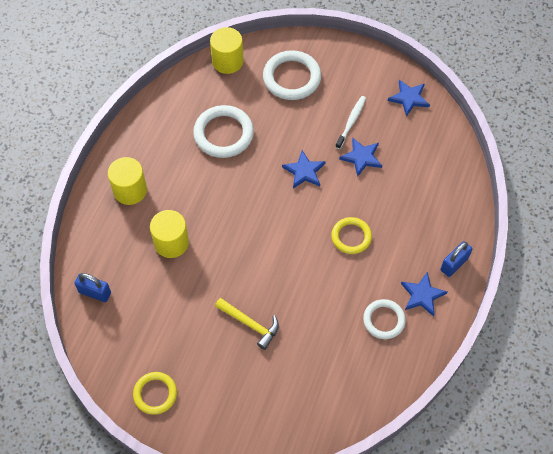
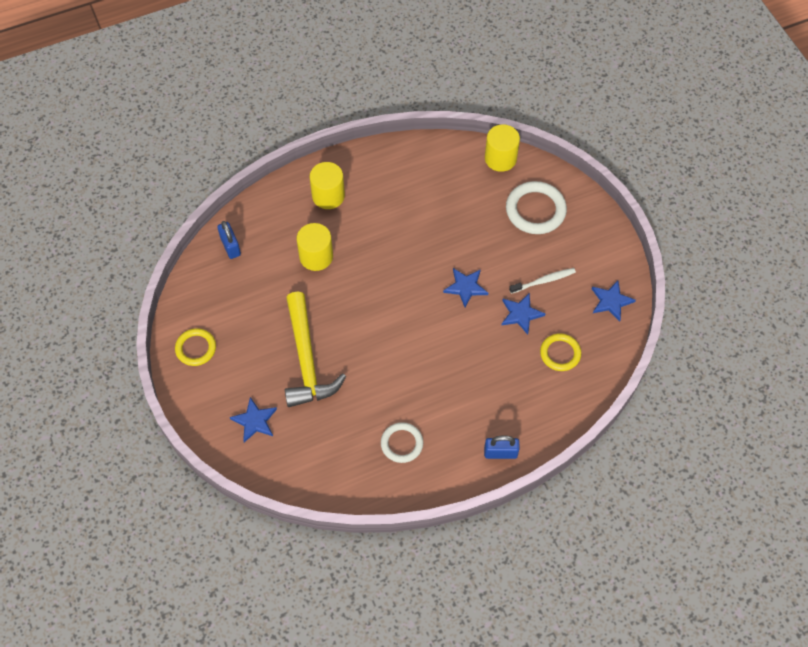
camera: 45 degrees right, 0 degrees up
white ring [193,105,254,158] -> none
yellow hammer [215,298,279,350] -> yellow hammer [285,292,346,407], size x1.80
yellow ring [331,217,372,254] -> yellow ring moved to [540,333,581,371]
blue star [401,272,447,317] -> blue star moved to [230,397,277,442]

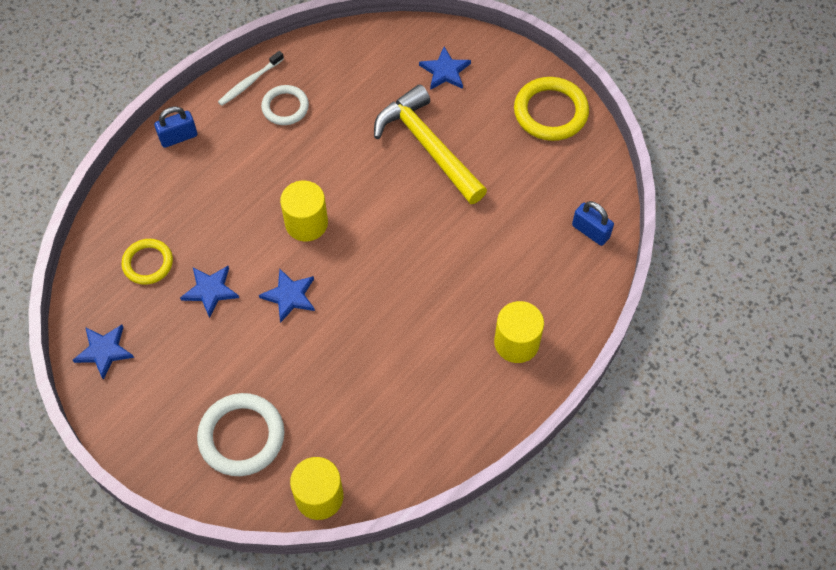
camera: 155 degrees right, 0 degrees up
yellow ring [175,328,216,366] -> yellow ring [514,77,589,141], size x1.58
yellow cylinder [297,223,333,271] -> yellow cylinder moved to [280,180,328,242]
white toothbrush [509,268,576,294] -> white toothbrush moved to [218,51,284,106]

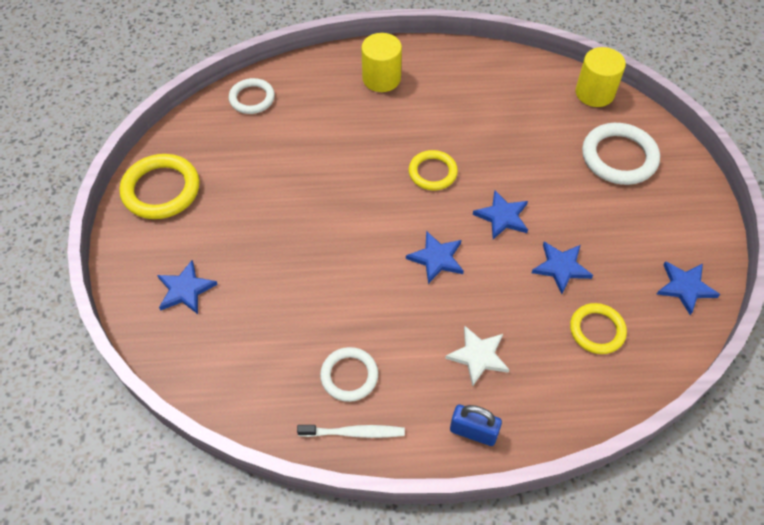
camera: 135 degrees left, 5 degrees down
yellow cylinder [280,180,328,242] -> blue star [406,231,464,284]
yellow hammer [374,84,487,204] -> none
blue padlock [572,201,614,246] -> white ring [229,78,275,114]
none -> yellow ring [409,150,458,190]
none -> white star [445,326,510,386]

